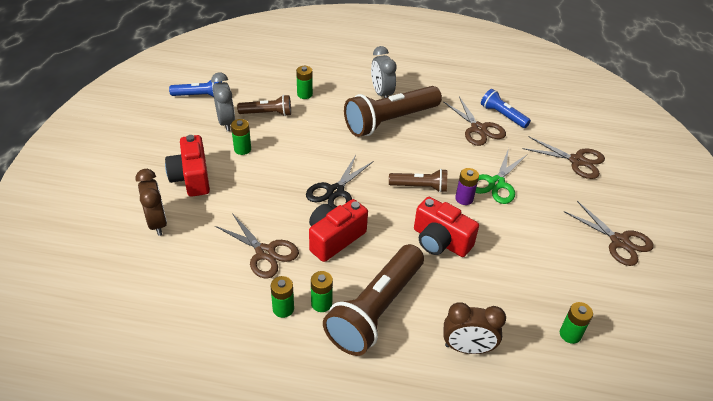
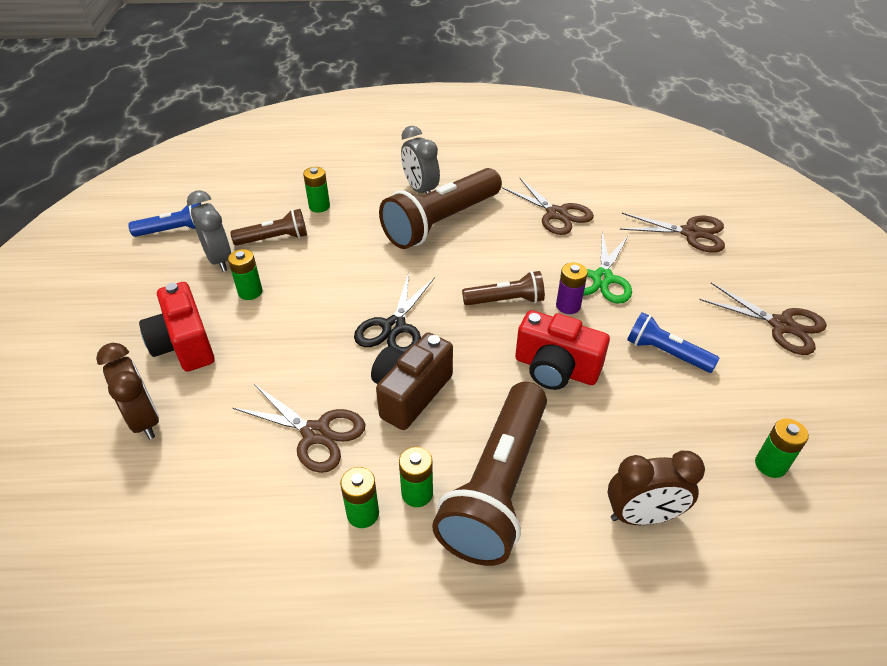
camera: 10 degrees left, 0 degrees up
red camera [309,199,368,262] -> brown camera [371,333,453,430]
blue flashlight [481,89,531,128] -> blue flashlight moved to [627,312,719,373]

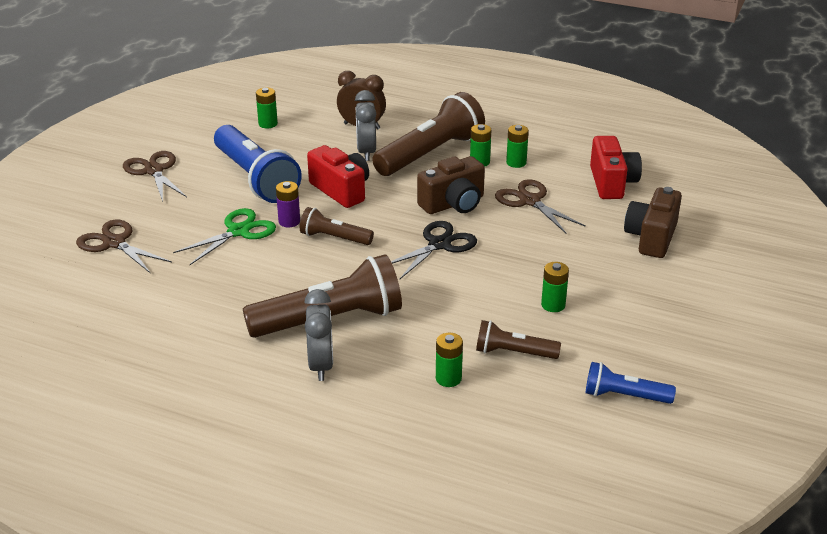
camera: 155 degrees left, 10 degrees down
brown clock [96,343,159,439] -> brown camera [624,187,682,258]
red camera [139,282,215,372] -> red camera moved to [590,136,642,199]
grey clock [187,190,231,272] -> grey clock moved to [355,90,376,161]
brown scissors [502,178,594,235] -> none
blue flashlight [627,312,719,373] -> blue flashlight [214,125,302,203], size x1.92

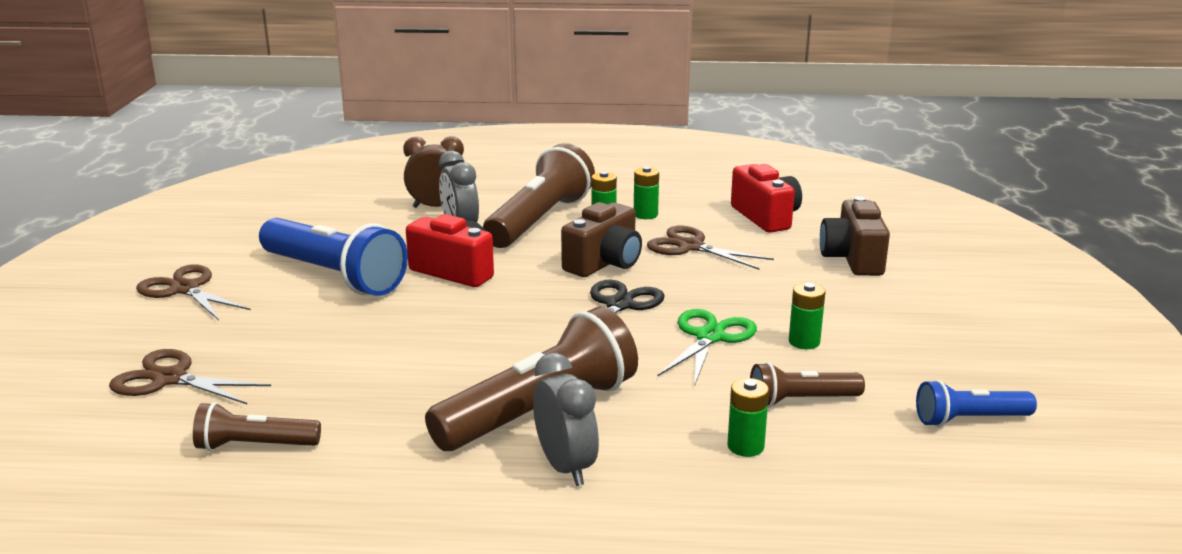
camera: 20 degrees left, 10 degrees down
green scissors [173,208,276,265] -> green scissors moved to [657,309,757,387]
green battery [256,88,278,129] -> none
purple battery [276,181,300,227] -> none
brown flashlight [300,207,374,245] -> brown flashlight moved to [193,402,321,451]

